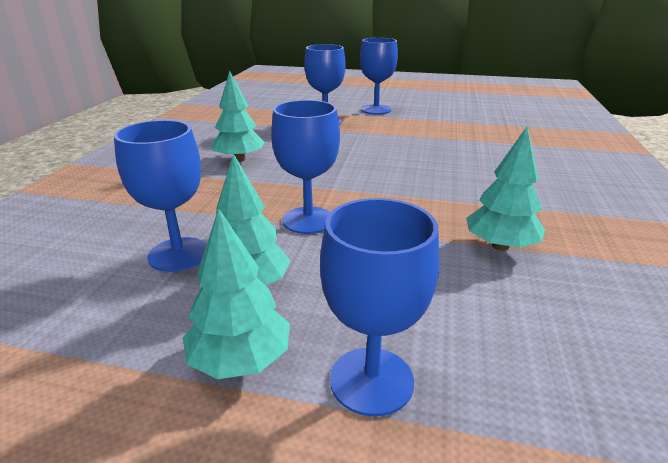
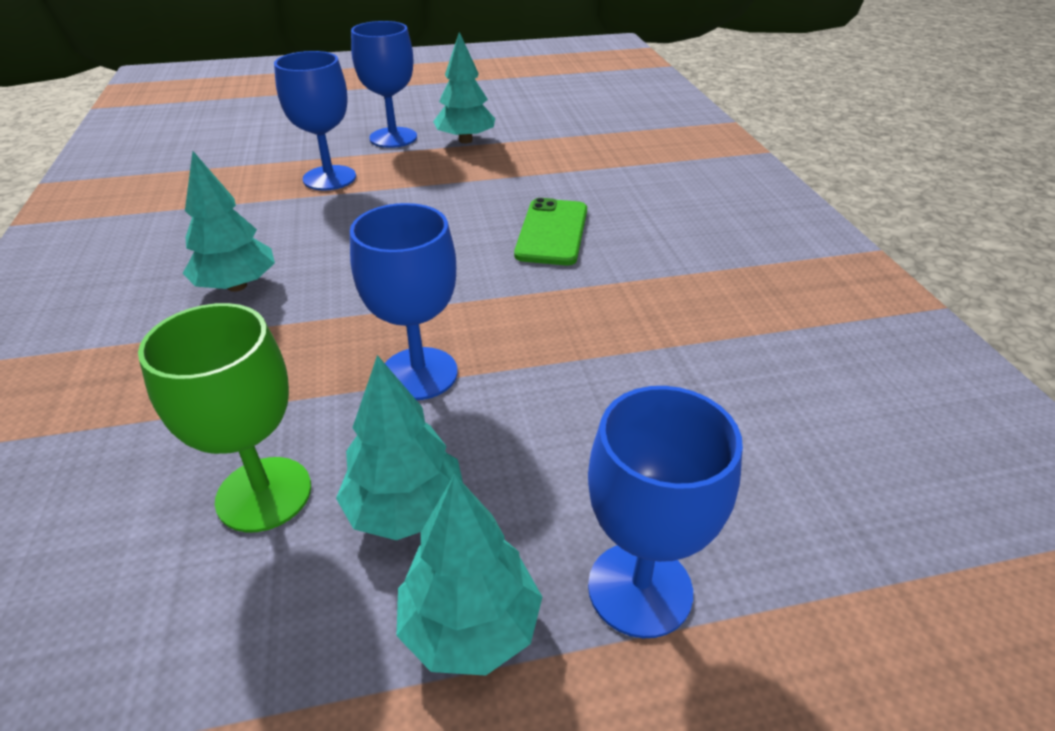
camera: 25 degrees left, 10 degrees up
blue goblet [114,120,207,272] -> green goblet [138,303,311,533]
turquoise tree [466,127,545,251] -> turquoise tree moved to [433,32,495,143]
none -> green phone [514,198,587,265]

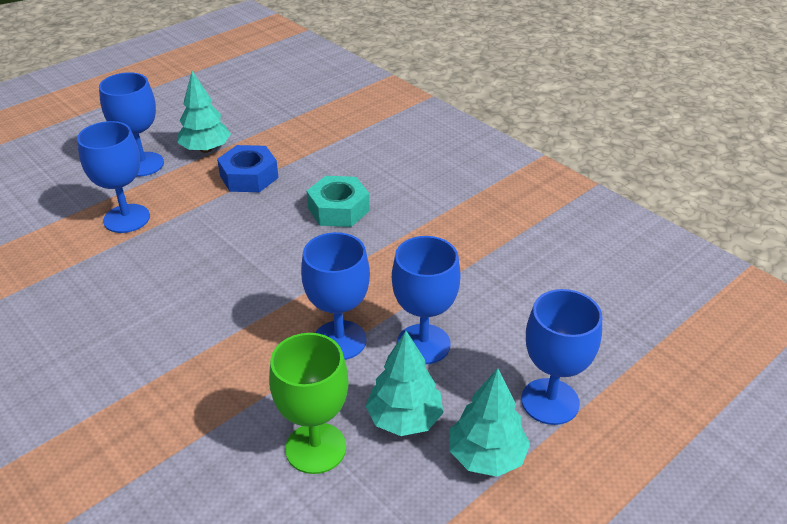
camera: 30 degrees left, 0 degrees up
turquoise tree [183,151,275,292] -> none
green phone [514,198,587,265] -> turquoise nut [307,176,370,227]
none -> blue nut [217,145,279,192]
none -> blue goblet [392,236,461,364]

